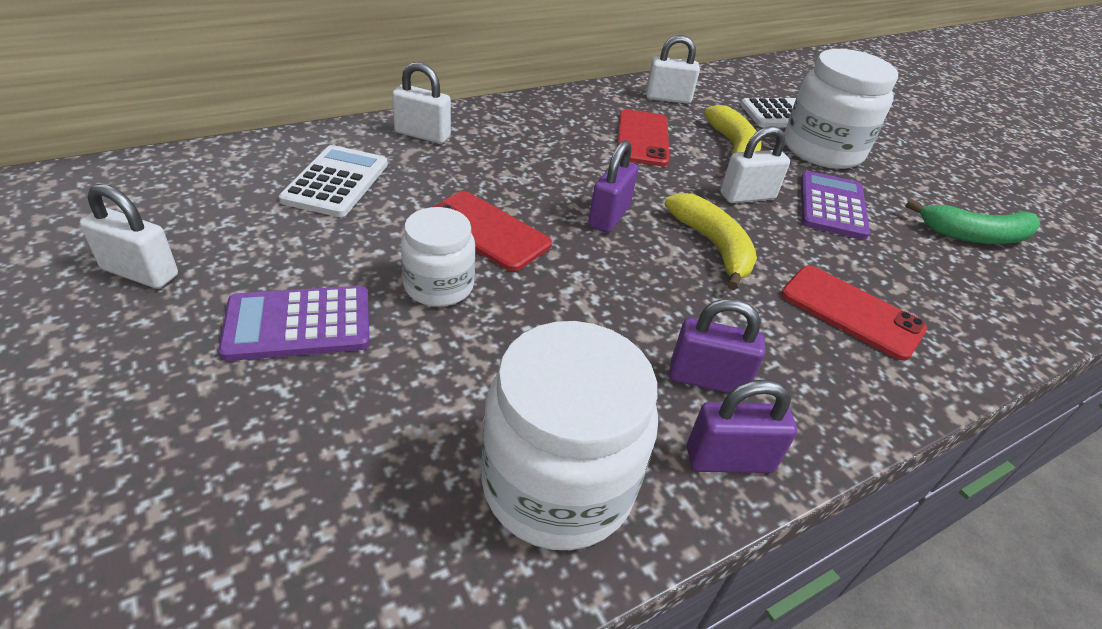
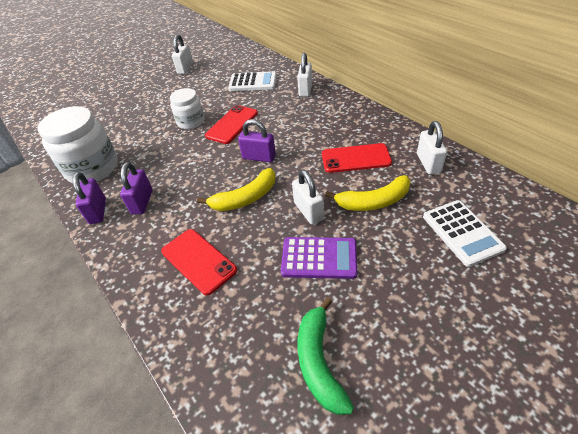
camera: 90 degrees right, 5 degrees up
purple calculator [218,286,370,361] -> none
red phone [781,265,927,361] -> red phone turned 75 degrees counterclockwise [161,229,237,295]
white jar [784,49,898,169] -> none

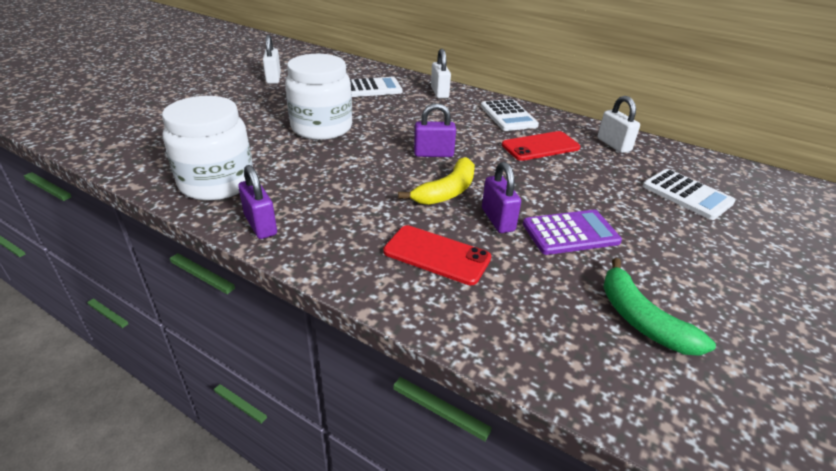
camera: 25 degrees left, 10 degrees down
purple padlock [120,162,153,214] -> purple padlock moved to [482,162,521,233]
white jar [170,88,204,129] -> white jar [285,54,352,140], size x1.70
red phone [205,105,258,144] -> none
white padlock [292,170,324,225] -> none
yellow banana [325,175,411,211] -> none
none -> white calculator [481,99,539,131]

